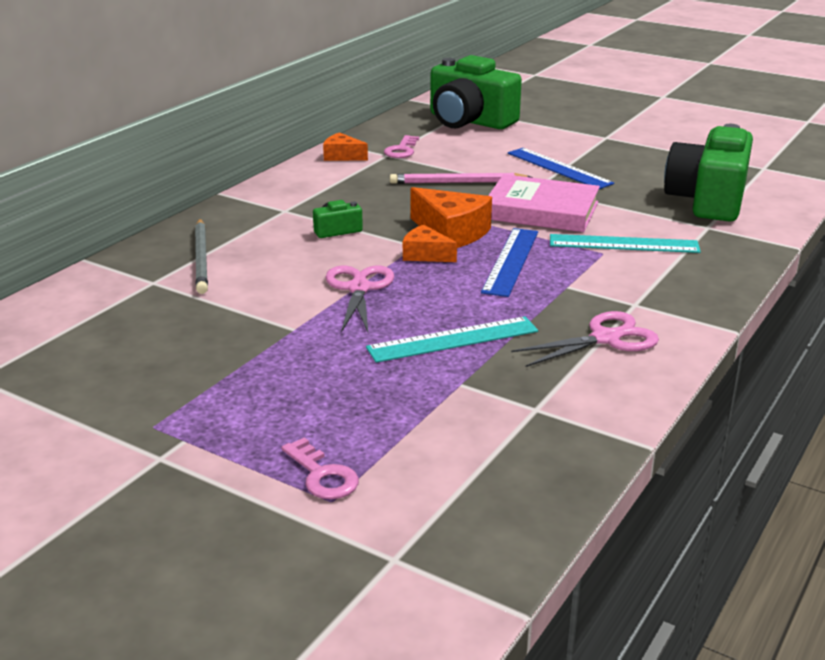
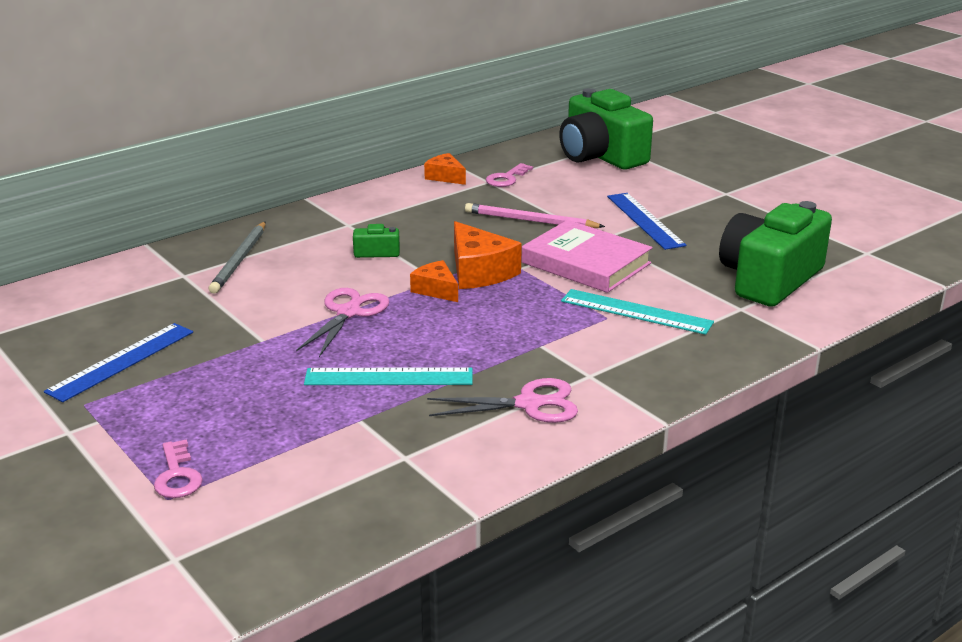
camera: 20 degrees right, 0 degrees up
blue ruler [481,228,538,297] -> blue ruler moved to [44,323,193,402]

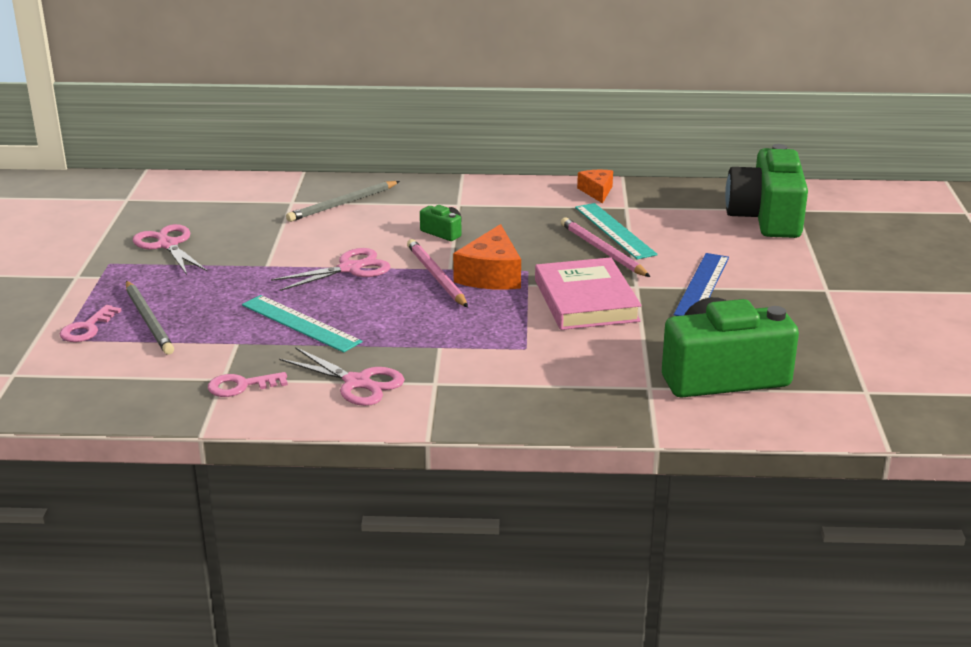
camera: 40 degrees right, 0 degrees up
blue ruler [44,323,193,402] -> pink scissors [133,224,207,275]
orange cheese [410,260,458,302] -> pink pencil [407,239,468,307]
pink key [486,163,533,187] -> pink key moved to [208,372,288,397]
turquoise ruler [561,289,714,335] -> turquoise ruler moved to [575,203,658,260]
none -> grey pencil [126,281,174,355]

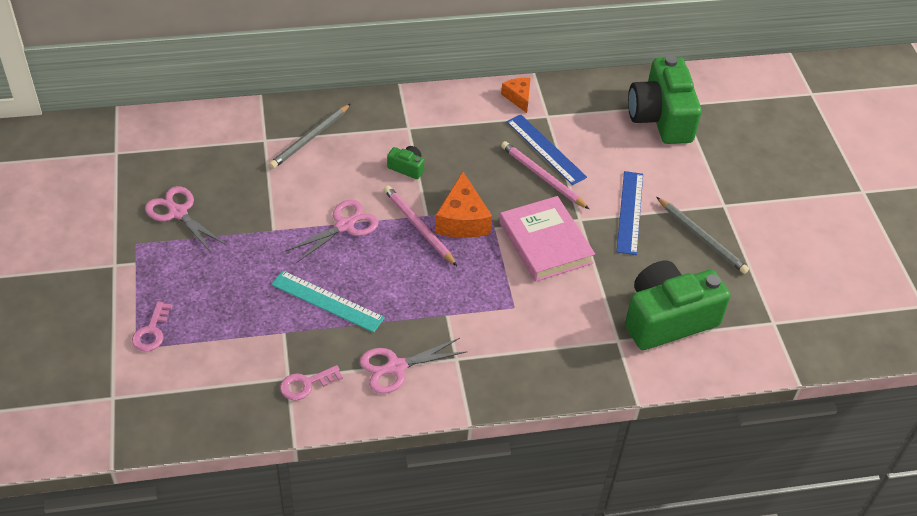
camera: 15 degrees left, 20 degrees up
grey pencil [126,281,174,355] -> grey pencil moved to [656,197,749,274]
pink scissors [279,347,405,406] -> pink scissors turned 135 degrees clockwise [360,338,468,394]
turquoise ruler [575,203,658,260] -> blue ruler [506,114,587,185]

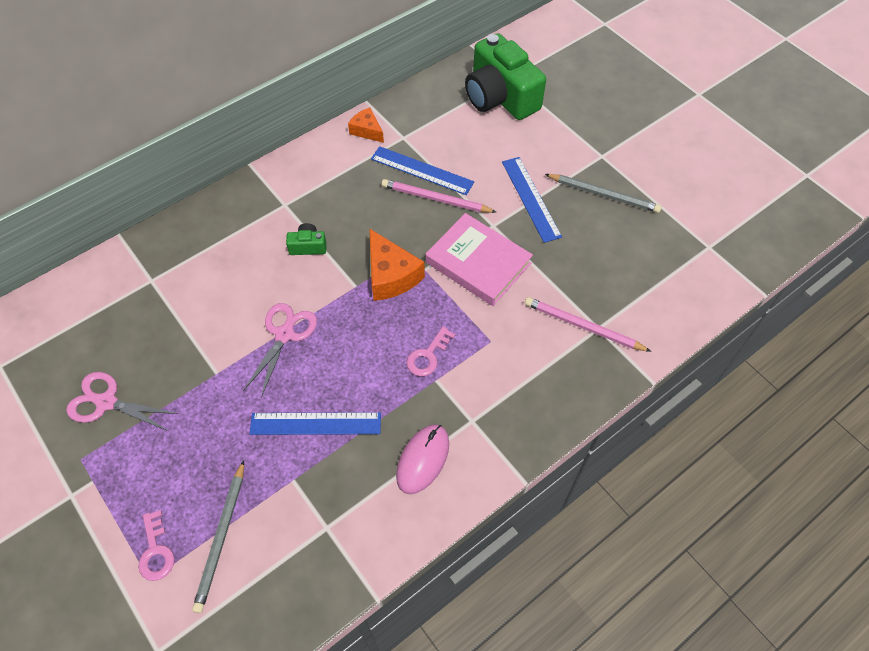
camera: 25 degrees left, 10 degrees up
grey pencil [269,104,351,169] -> grey pencil moved to [192,460,244,613]
turquoise ruler [271,271,385,333] -> blue ruler [250,412,381,435]
pink key [280,365,343,401] -> pink key moved to [406,327,455,376]
pink scissors [360,338,468,394] -> pink mouse [396,424,449,494]
pink pencil [384,186,457,266] -> pink pencil moved to [525,297,651,352]
green camera [625,261,731,350] -> none

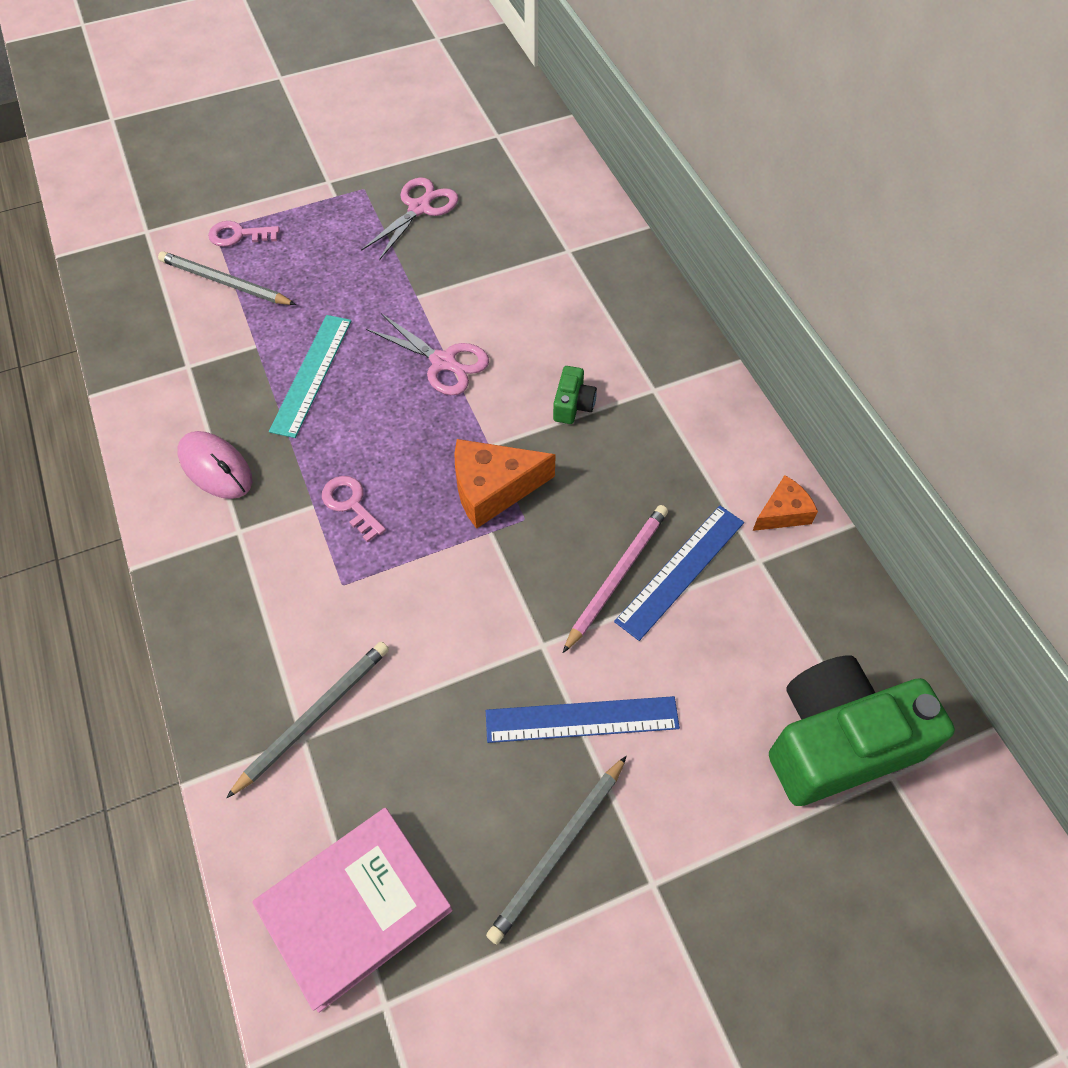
camera: 105 degrees right, 0 degrees up
blue ruler [250,412,381,435] -> turquoise ruler [269,315,351,438]
pink book [426,213,533,306] -> pink book moved to [252,808,453,1013]
pink pencil [525,297,651,352] -> grey pencil [226,642,389,799]

